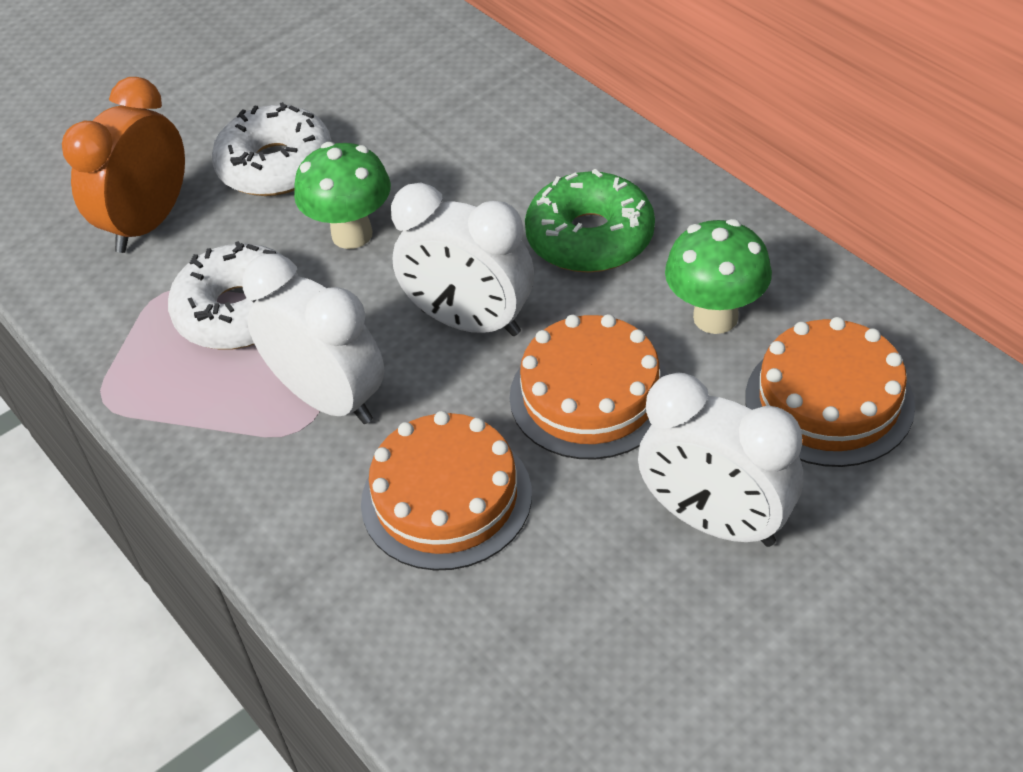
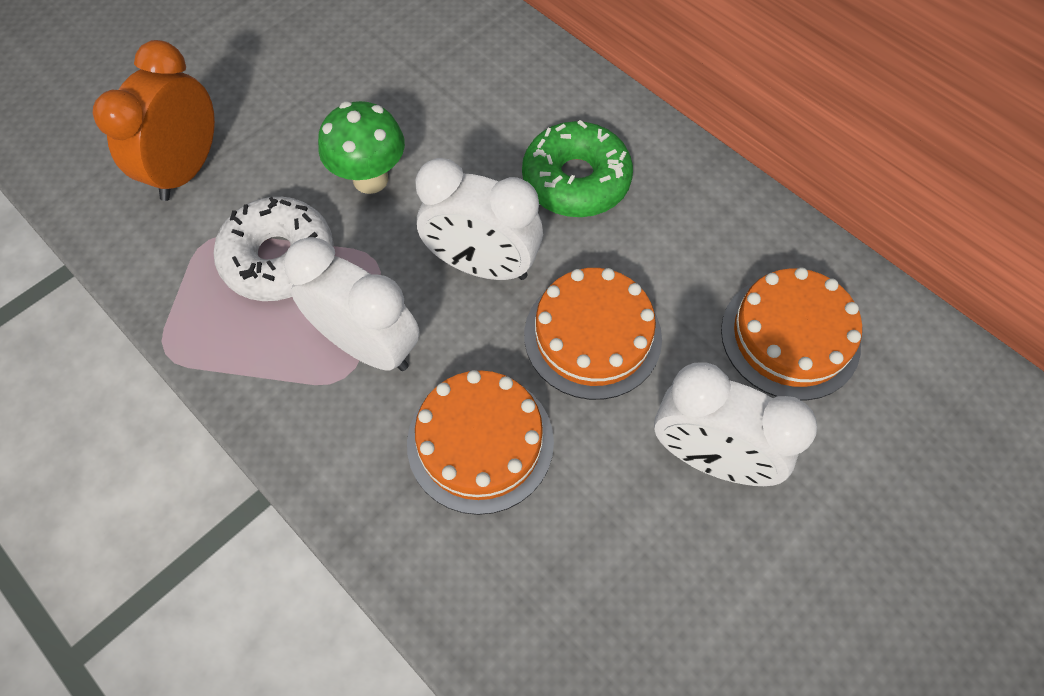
camera: 10 degrees left, 15 degrees up
white donut [212,102,332,196] -> none
green mushroom [665,219,772,334] -> none

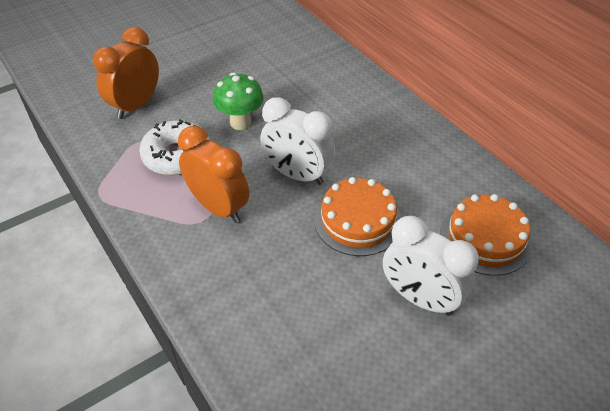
camera: 10 degrees right, 15 degrees down
white clock [284,237,420,371] -> orange clock [178,126,249,223]
orange cake [407,370,554,515] -> none
green donut [522,120,633,217] -> none

